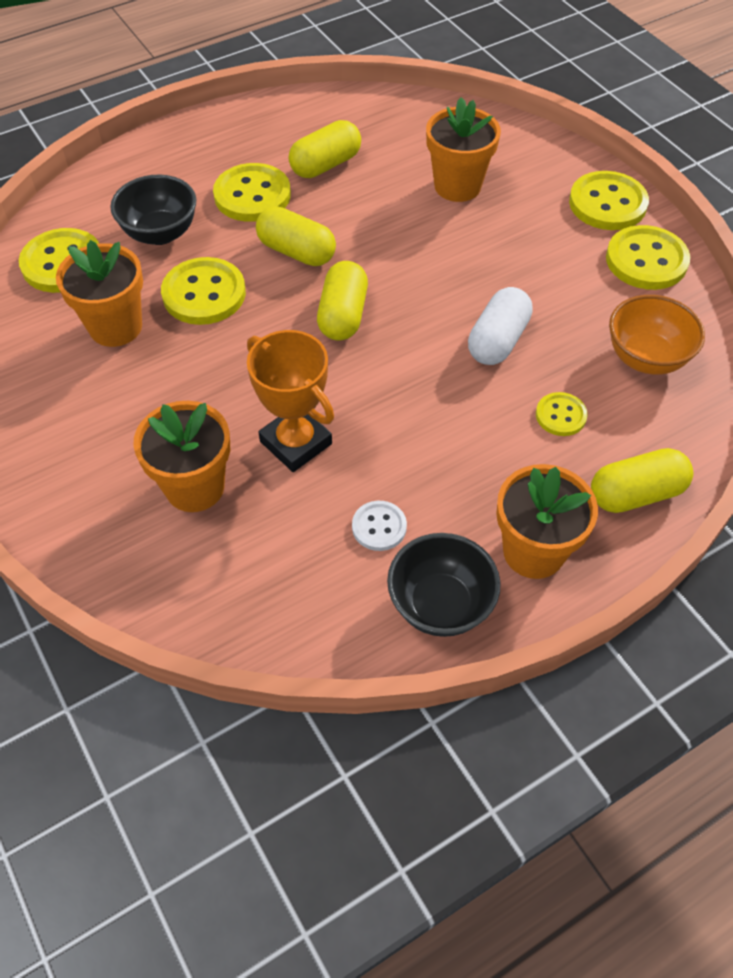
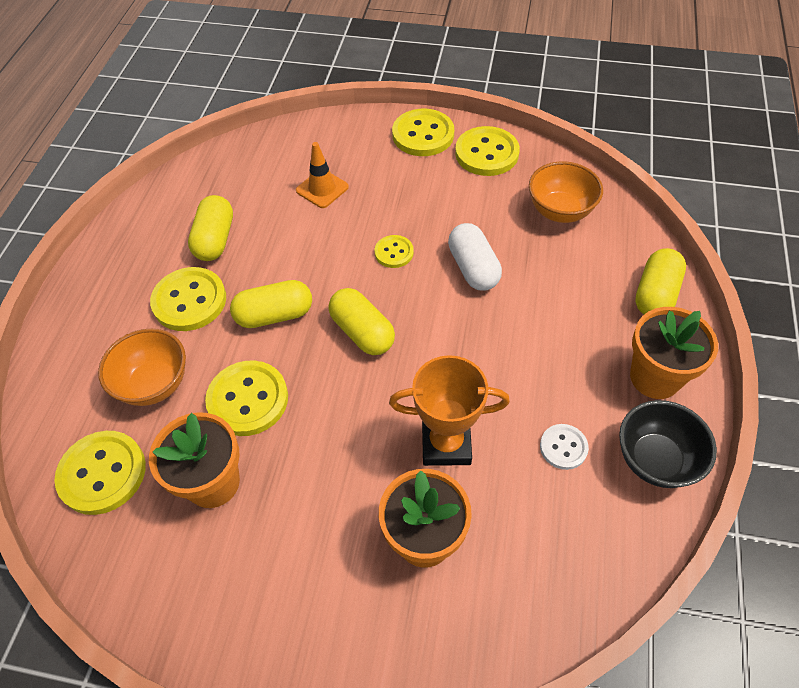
camera: 45 degrees left, 0 degrees up
black bowl [110,175,196,245] -> orange bowl [98,328,186,406]
orange flower pot [426,97,501,202] -> orange traffic cone [296,142,349,208]
yellow button [536,392,588,436] -> yellow button moved to [374,235,414,268]

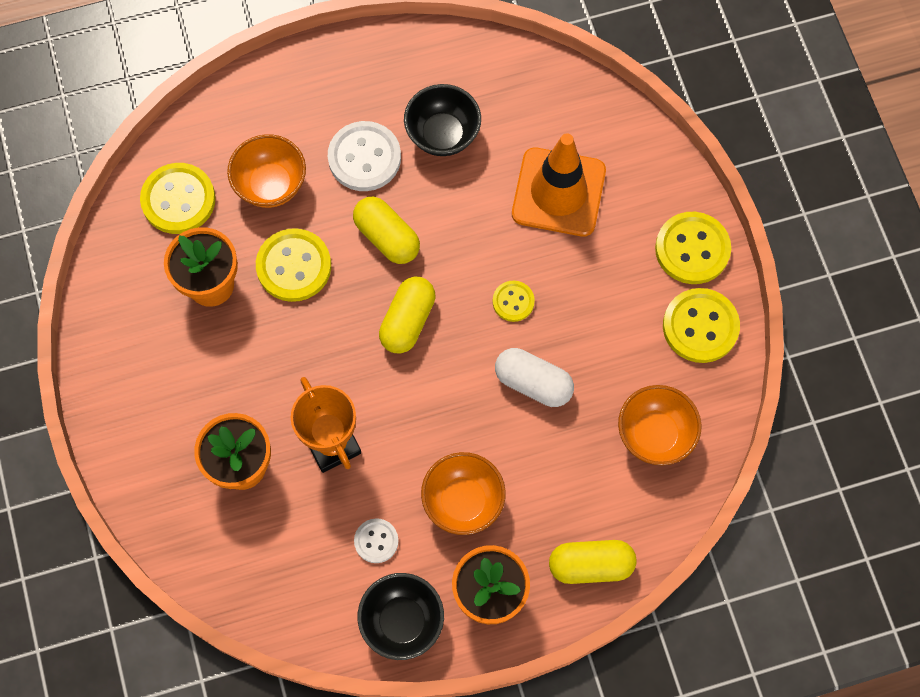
camera: 60 degrees right, 15 degrees up
yellow button [150,267,226,331] -> white button [328,121,401,191]
yellow capsule [188,195,233,261] -> black bowl [404,84,481,156]
orange traffic cone [296,142,349,208] -> orange traffic cone [512,133,606,236], size x1.84
white capsule [448,223,502,291] -> white capsule turned 75 degrees clockwise [495,348,574,407]
none -> orange bowl [421,452,506,535]

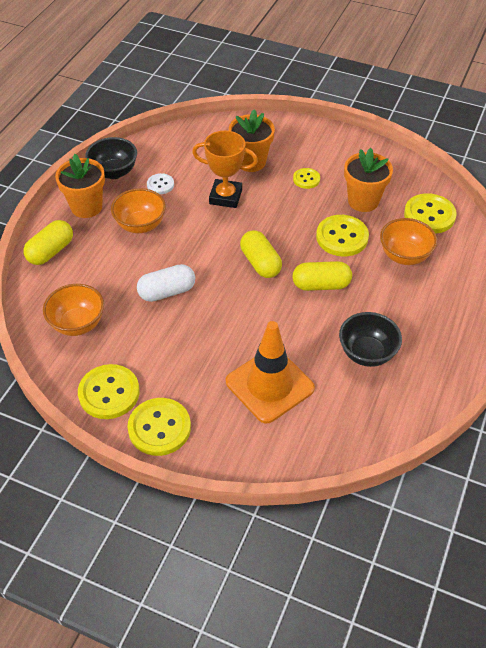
camera: 130 degrees right, 20 degrees down
white button [328,121,401,191] -> none
yellow button [493,281,535,322] -> yellow button moved to [293,168,320,189]

